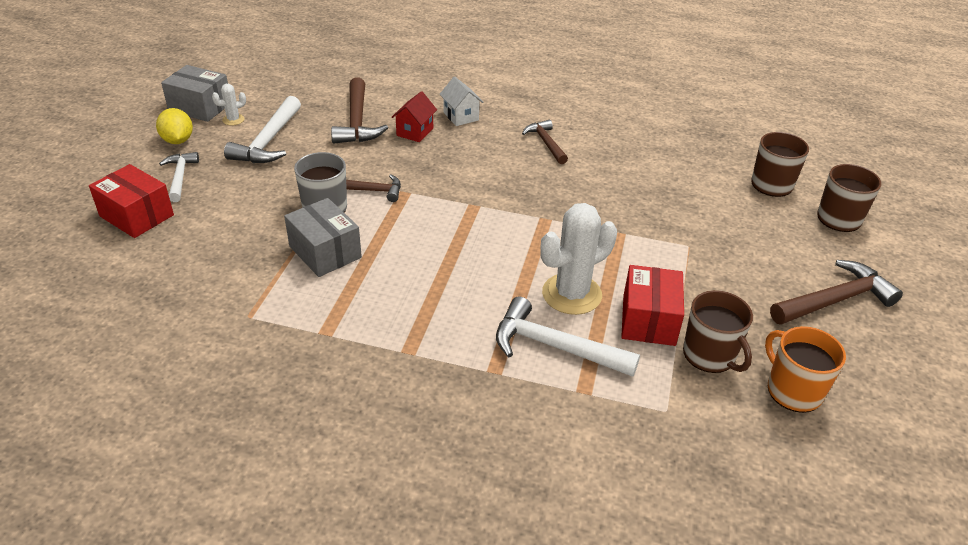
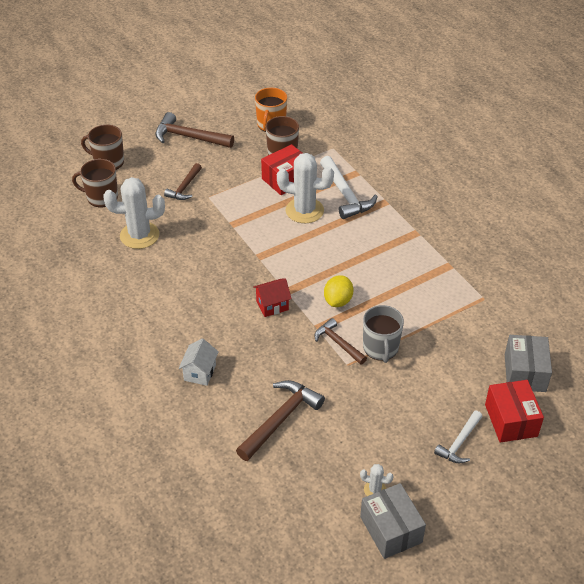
camera: 135 degrees left, 5 degrees up
yellow lemon [156,108,193,144] -> yellow lemon moved to [324,275,353,307]
white hammer [224,96,301,163] -> none
grey box [284,198,362,277] -> grey box moved to [505,335,552,392]
red house [392,91,437,142] -> red house moved to [253,278,292,317]
brown hammer [522,120,568,164] -> brown hammer moved to [164,163,202,200]
none -> white cactus [103,177,165,249]

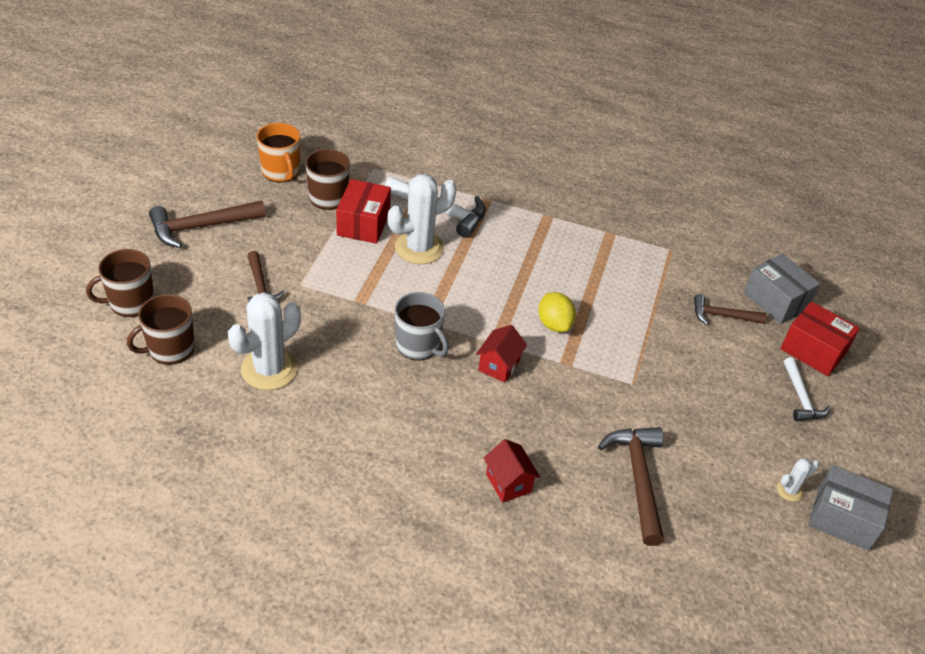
camera: 45 degrees left, 0 degrees up
white house [178,339,219,386] -> red house [484,439,540,503]
brown hammer [315,318,367,365] -> brown hammer moved to [694,294,767,325]
grey mug [363,305,404,363] -> grey mug moved to [395,292,449,361]

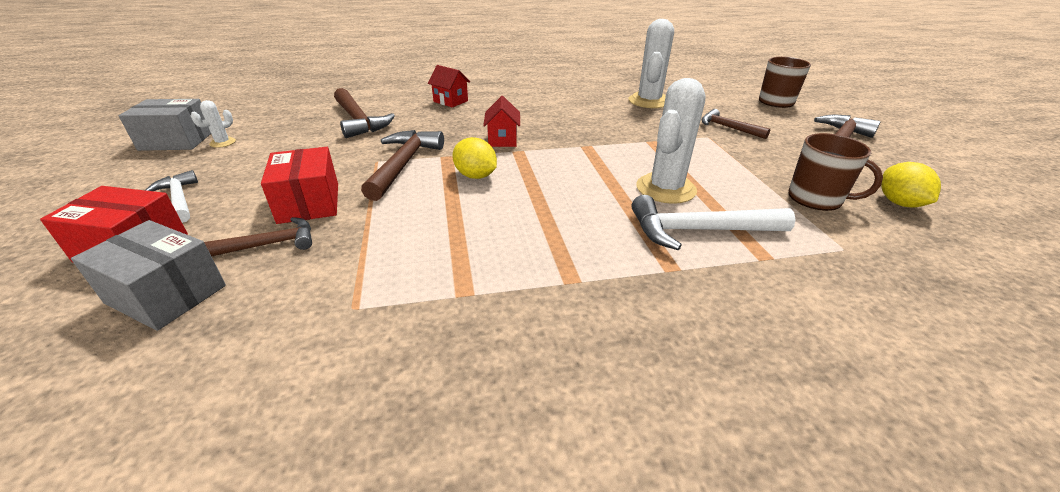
camera: 155 degrees right, 10 degrees down
brown mug [127,294,195,365] -> none
orange mug [257,123,300,182] -> yellow lemon [881,162,941,208]
red box [336,179,391,244] -> red box moved to [261,147,338,224]
grey mug [395,292,449,361] -> none
none -> brown hammer [361,130,444,201]

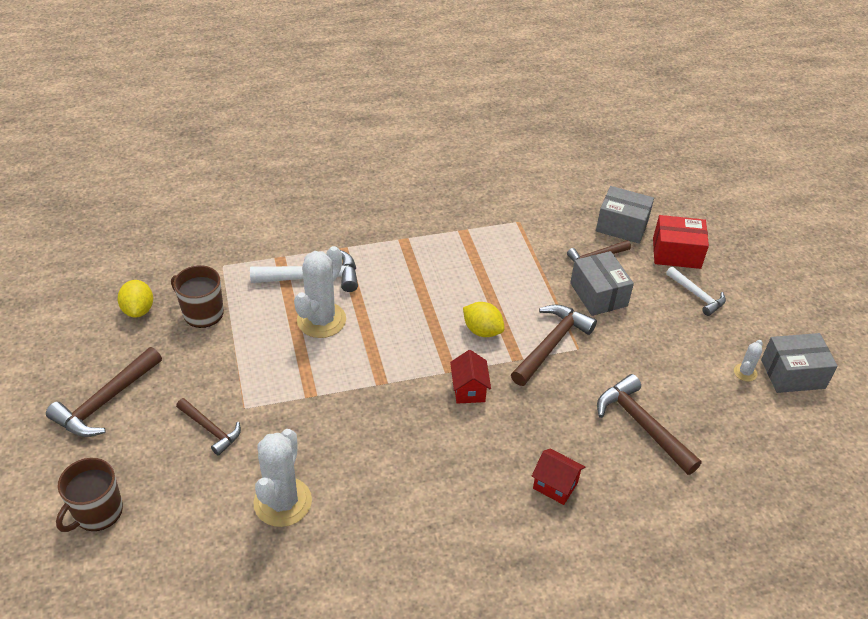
camera: 175 degrees right, 10 degrees up
red box [261,147,338,224] -> grey box [570,251,634,316]
brown hammer [361,130,444,201] -> brown hammer turned 150 degrees counterclockwise [511,305,597,386]

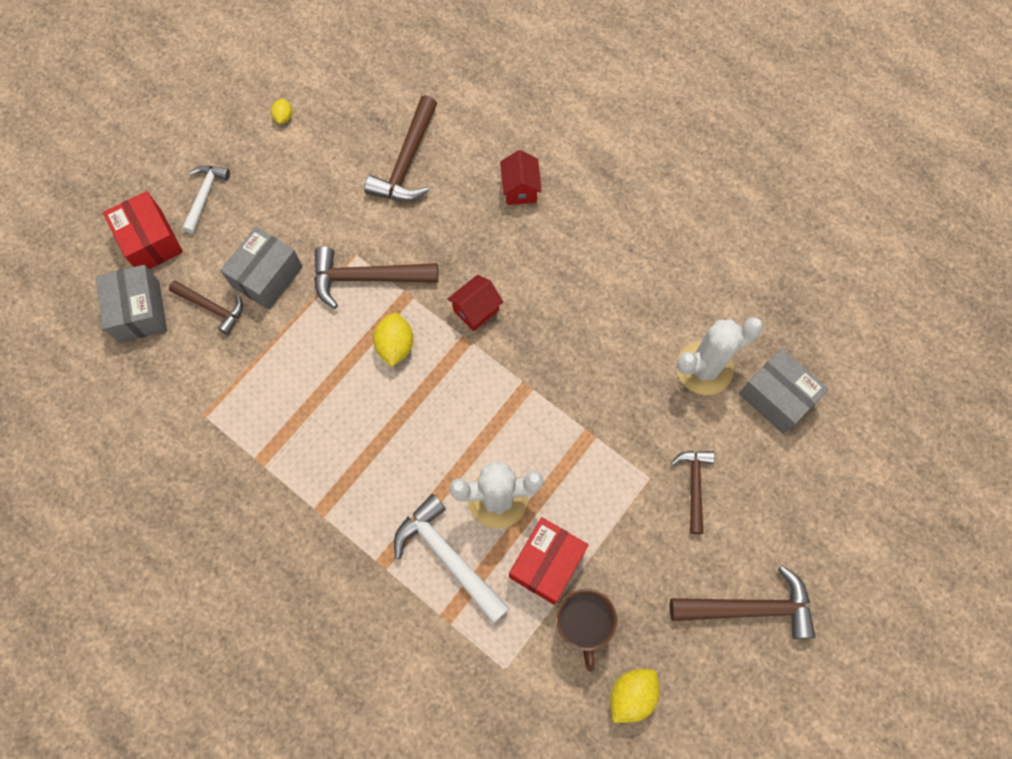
camera: 125 degrees left, 25 degrees up
brown mug [56,458,123,532] -> none
white cactus [734,340,763,381] -> yellow lemon [271,98,292,124]
grey box [761,333,838,393] -> grey box moved to [739,348,829,434]
none -> red box [509,517,588,605]

